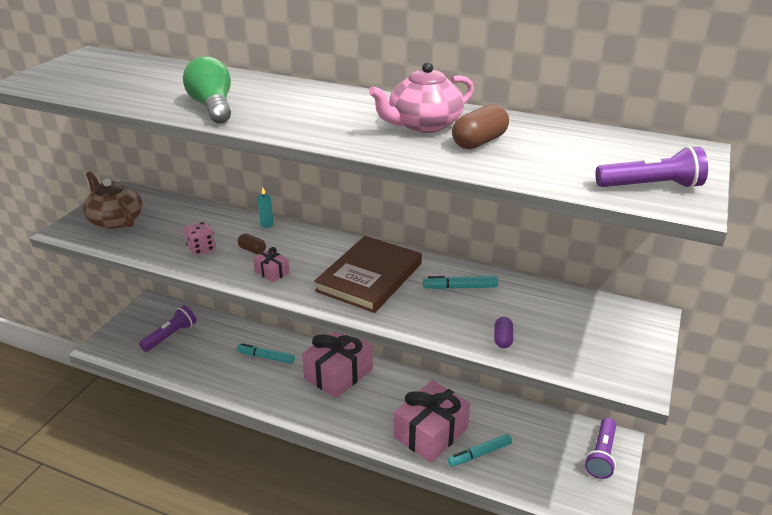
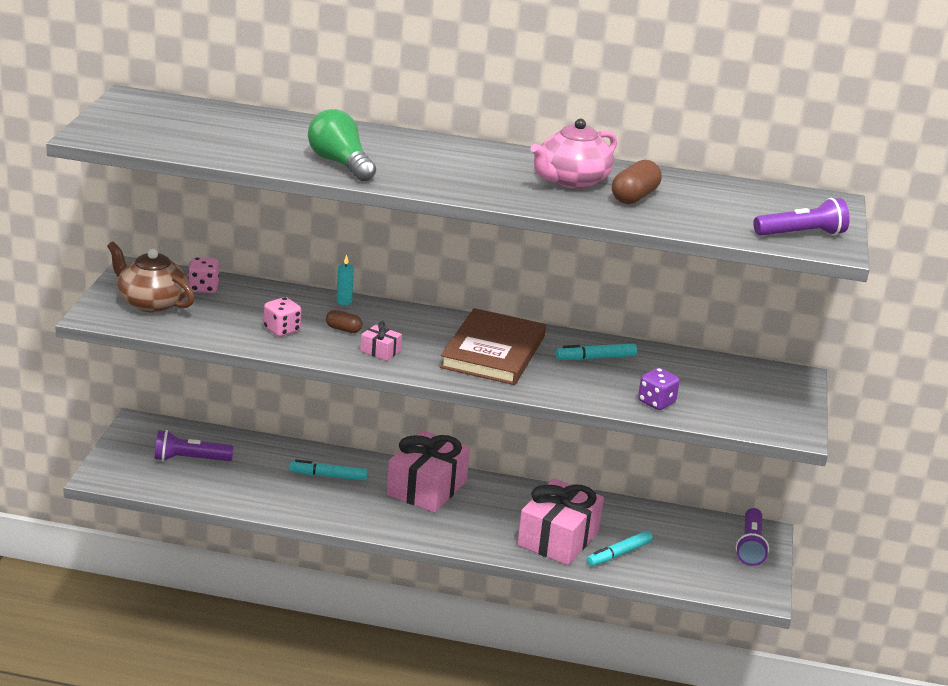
camera: 15 degrees left, 5 degrees down
purple flashlight [139,305,196,352] -> purple flashlight turned 120 degrees counterclockwise [155,430,234,461]
purple capsule [494,317,513,348] -> purple dice [638,368,680,410]
none -> pink dice [188,257,219,293]

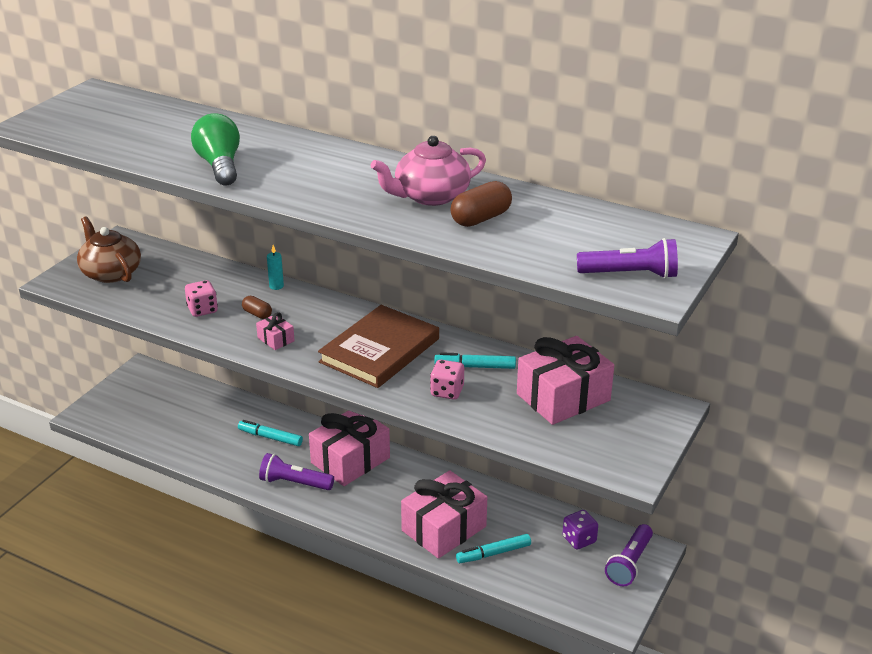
camera: 20 degrees right, 5 degrees up
purple flashlight [155,430,234,461] -> purple flashlight moved to [259,453,334,490]
pink dice [188,257,219,293] -> pink dice moved to [430,360,464,400]
purple dice [638,368,680,410] -> purple dice moved to [562,510,598,550]
none -> pink gift [517,336,614,425]

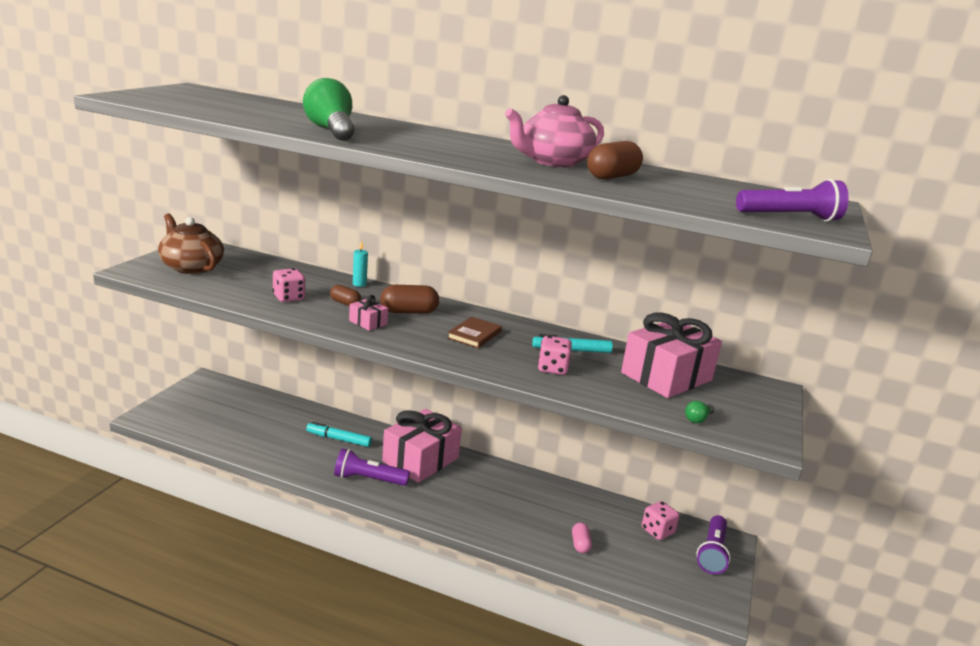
camera: 10 degrees left, 10 degrees down
brown book [318,305,439,388] -> brown book [447,317,502,348], size x0.48
pink gift [401,470,487,559] -> none
turquoise marker [456,534,531,563] -> pink capsule [572,522,592,553]
purple dice [562,510,598,550] -> pink dice [642,501,679,540]
none -> brown capsule [380,285,439,314]
none -> green light bulb [685,401,715,423]

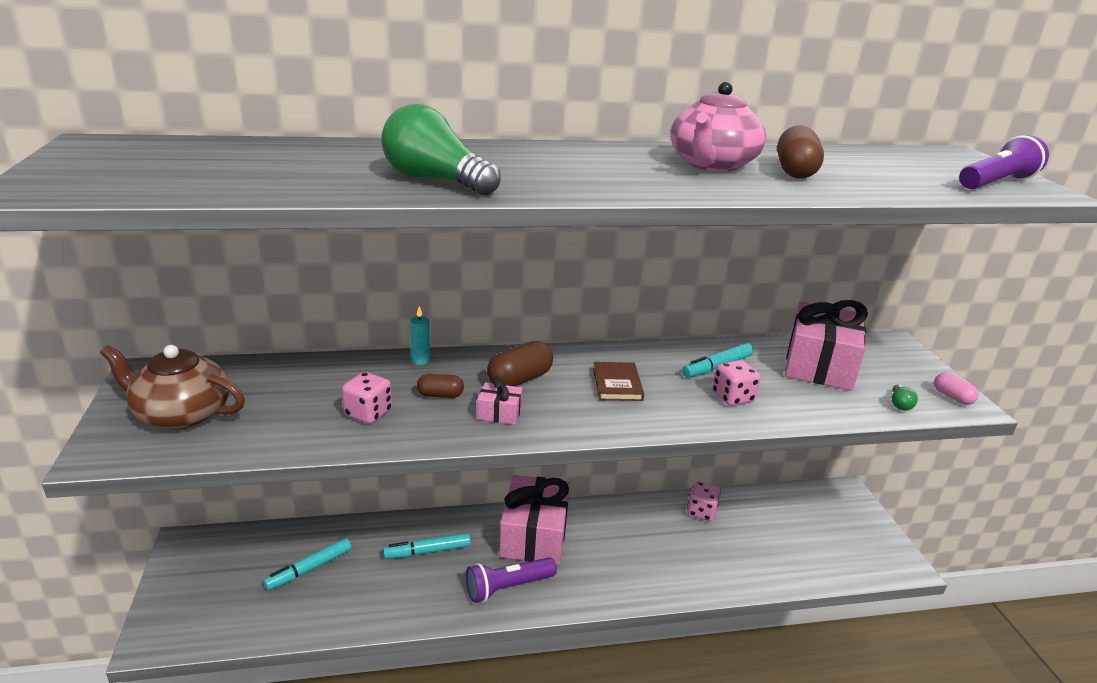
camera: 30 degrees left, 5 degrees up
pink capsule [572,522,592,553] -> pink capsule moved to [934,373,979,405]
pink dice [642,501,679,540] -> pink dice moved to [687,481,721,521]
purple flashlight [696,515,731,574] -> none
none -> turquoise marker [263,538,352,590]

